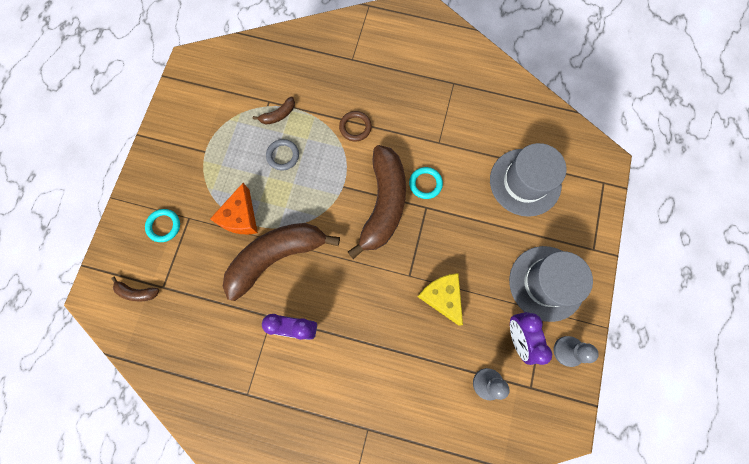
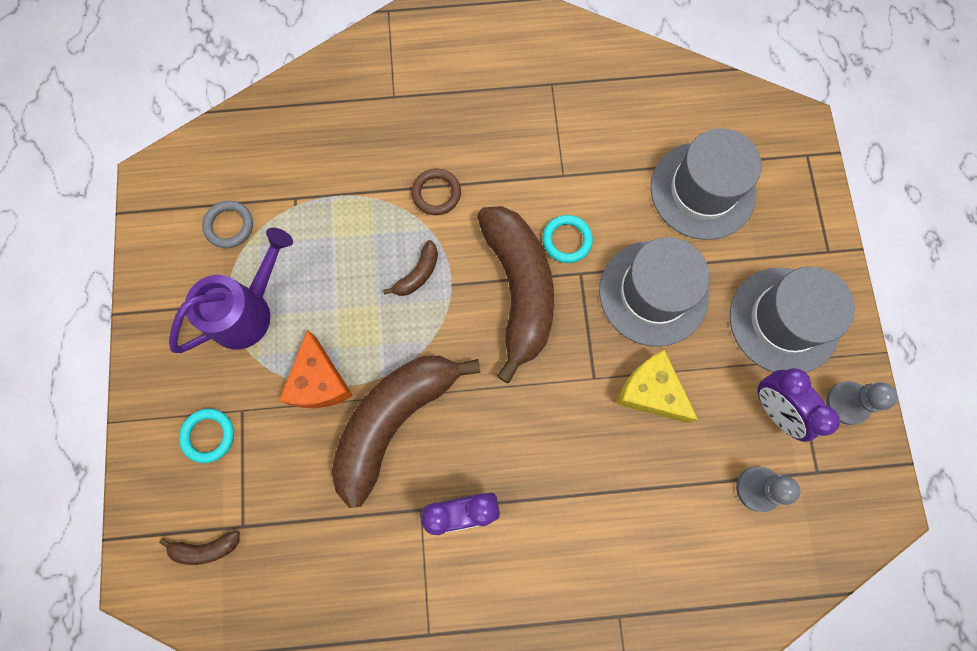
camera: 20 degrees left, 0 degrees up
brown banana [253,97,295,124] -> brown banana moved to [383,240,438,296]
grey ring [266,139,299,171] -> grey ring moved to [202,201,253,248]
none -> purple watering can [169,228,293,353]
none -> grey hat [599,237,710,347]

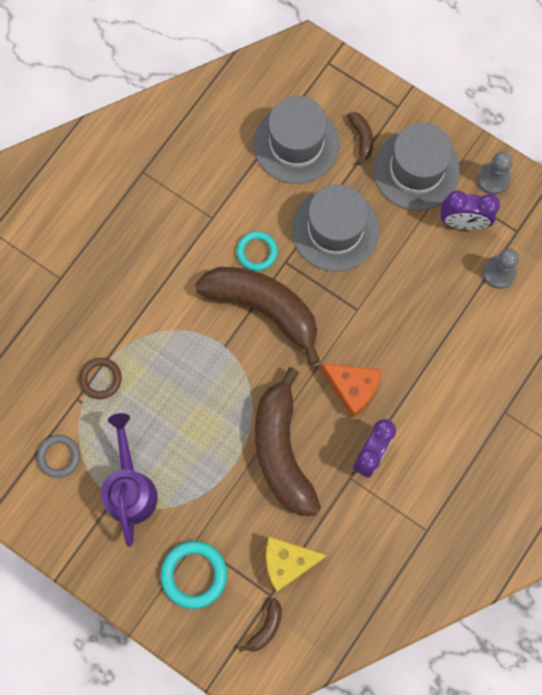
camera: 50 degrees left, 0 degrees up
turquoise ring [179,409,234,463] -> turquoise ring [161,541,227,609], size x1.50
orange cheese [279,330,353,408] -> orange cheese moved to [321,364,381,418]
brown banana [383,240,438,296] -> brown banana moved to [347,112,373,165]
brown ring [411,169,461,215] -> brown ring moved to [79,358,122,399]
yellow cheese [616,350,698,423] -> yellow cheese moved to [266,537,328,592]

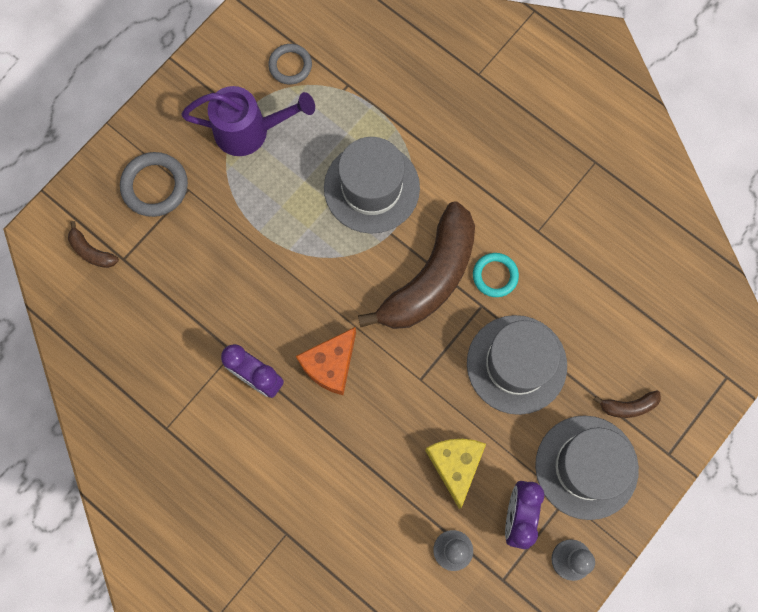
camera: 95 degrees right, 0 degrees up
brown ring [79,358,122,399] -> none
turquoise ring [161,541,227,609] -> grey ring [120,152,188,217]
grey hat [254,96,340,184] -> grey hat moved to [324,137,420,234]
brown banana [255,367,321,516] -> none
yellow cheese [266,537,328,592] -> yellow cheese moved to [425,439,486,509]

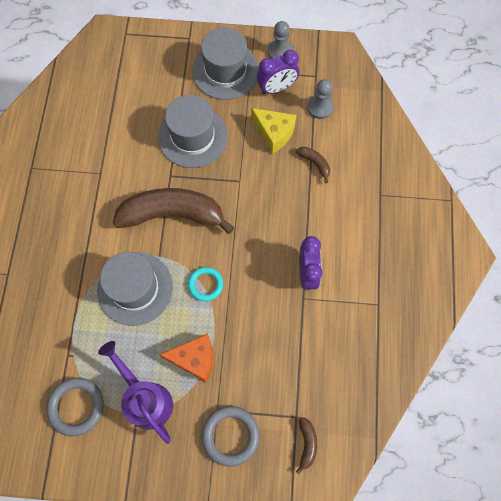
camera: 125 degrees left, 5 degrees down
grey ring [268,44,312,85] -> grey ring [46,378,104,436], size x1.50
orange cheese [296,327,356,395] -> orange cheese moved to [159,333,213,382]
yellow cheese [425,439,486,509] -> yellow cheese turned 105 degrees counterclockwise [251,108,296,154]
turquoise ring [473,253,519,297] -> turquoise ring moved to [188,267,223,301]
brown banana [594,391,661,418] -> brown banana moved to [296,147,330,183]

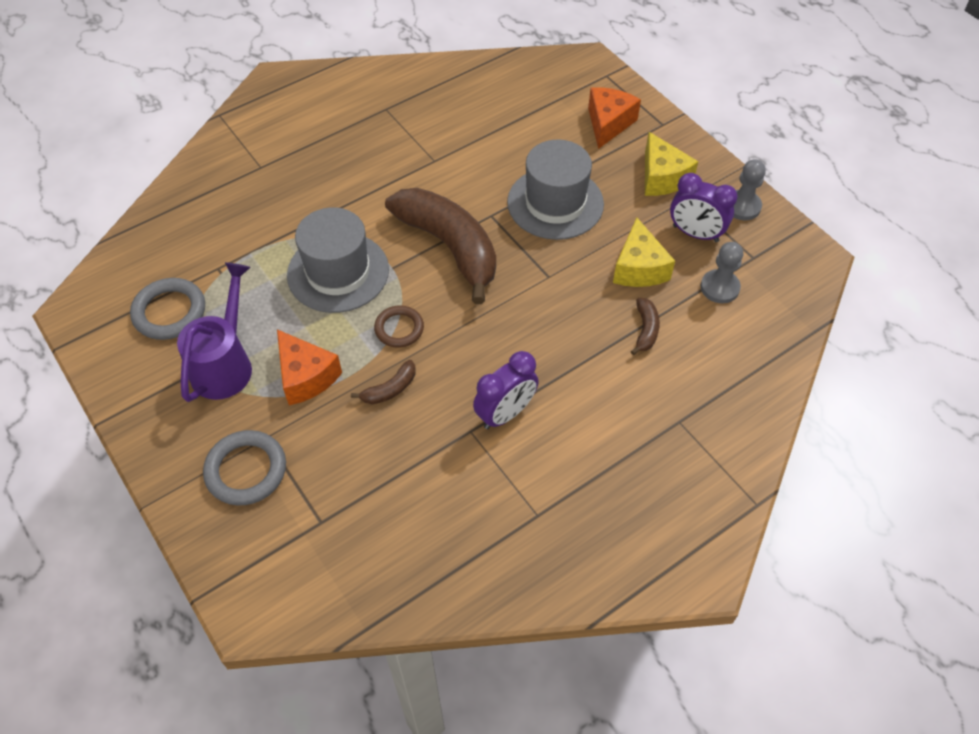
camera: 50 degrees right, 15 degrees down
turquoise ring [188,267,223,301] -> brown ring [374,305,424,348]
grey hat [192,27,259,100] -> yellow cheese [645,132,699,196]
brown banana [296,417,317,474] -> brown banana moved to [351,360,416,404]
none -> orange cheese [588,87,641,149]

